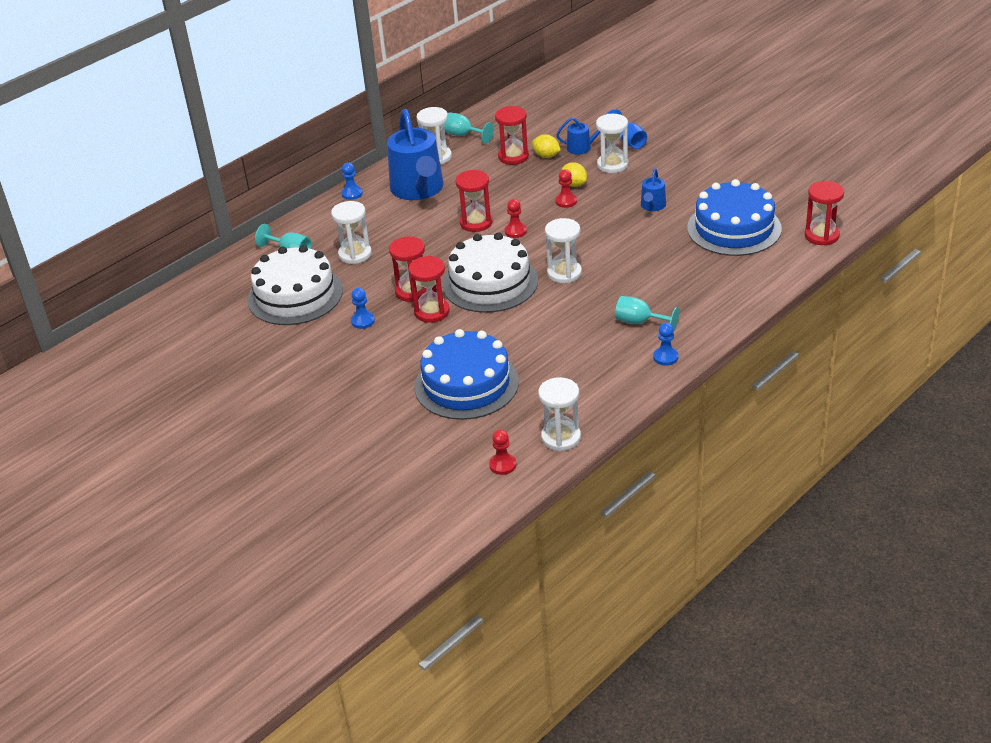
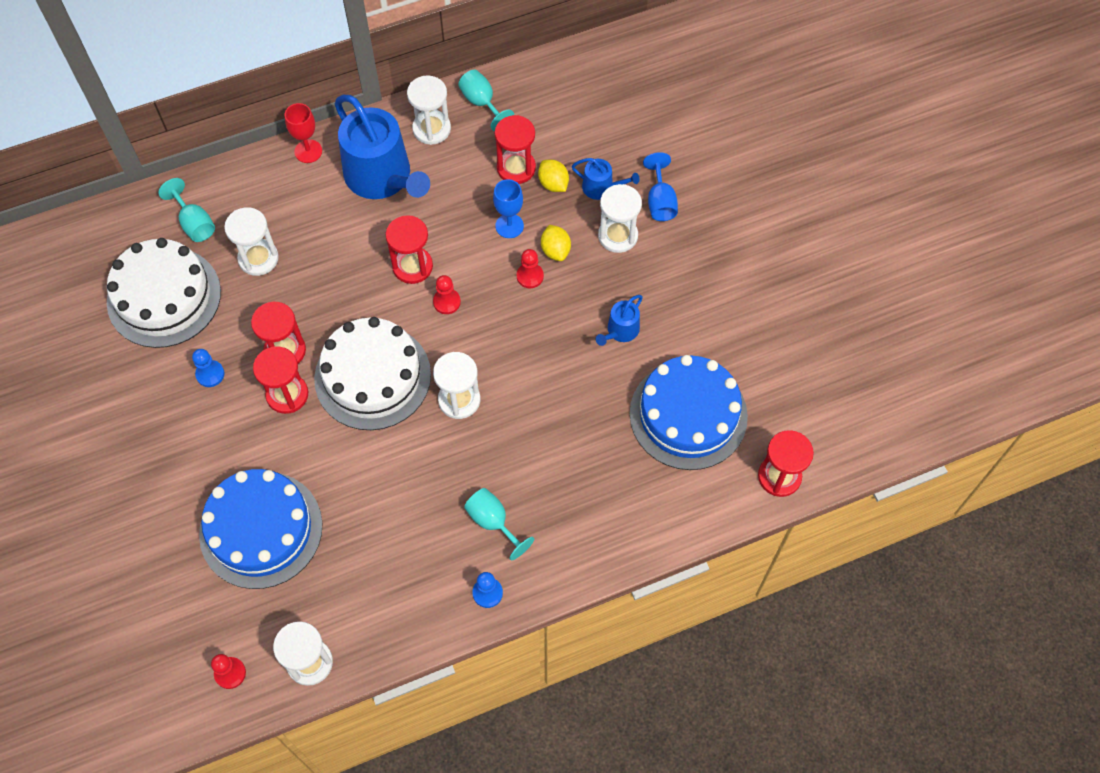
camera: 20 degrees right, 25 degrees up
blue pawn [341,162,363,200] -> red goblet [285,103,322,163]
blue watering can [387,109,444,200] -> blue watering can turned 45 degrees counterclockwise [335,95,430,199]
none -> blue goblet [493,179,524,238]

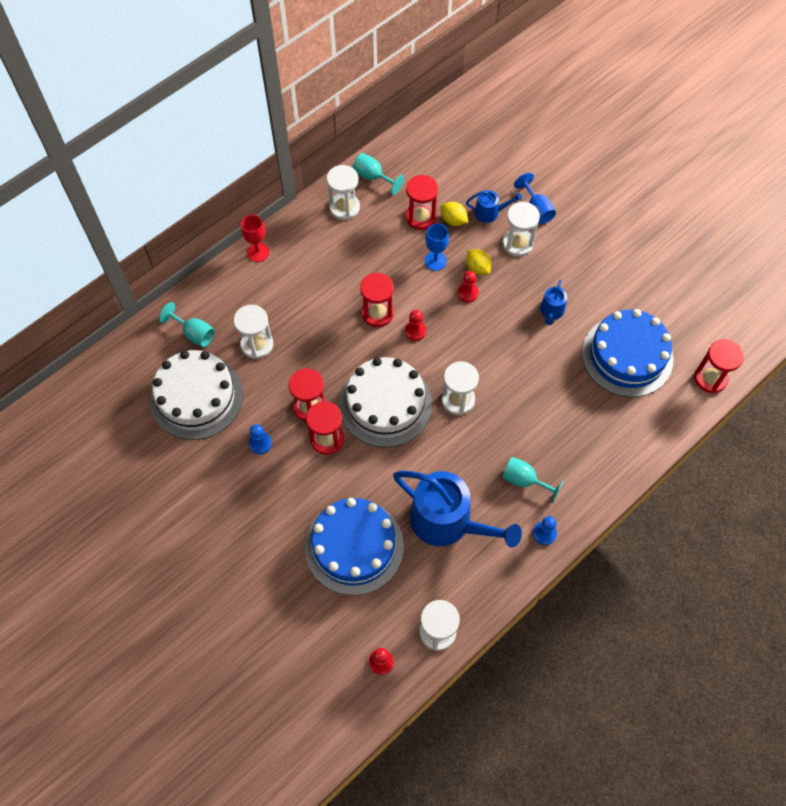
camera: 20 degrees left, 0 degrees up
blue watering can [335,95,430,199] -> blue watering can moved to [393,471,522,548]

